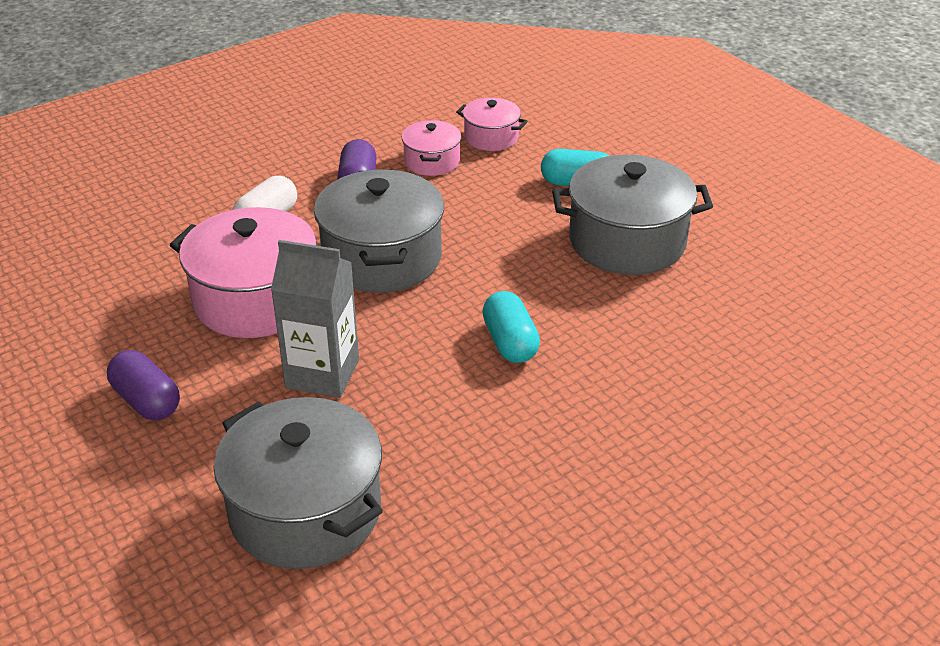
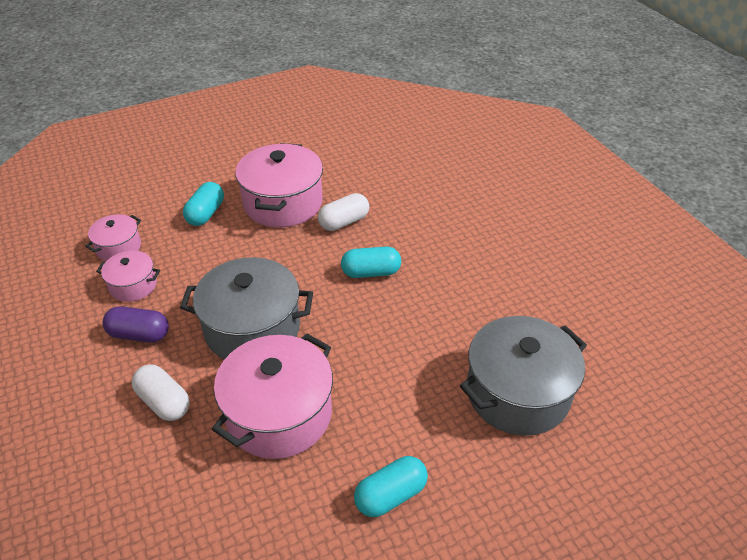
camera: 80 degrees left, 5 degrees up
purple capsule [107,350,180,421] -> turquoise capsule [354,456,428,517]
grey carton [271,240,359,398] -> none
grey pot [552,154,713,275] -> pink pot [235,143,323,227]
none -> white capsule [318,193,369,231]

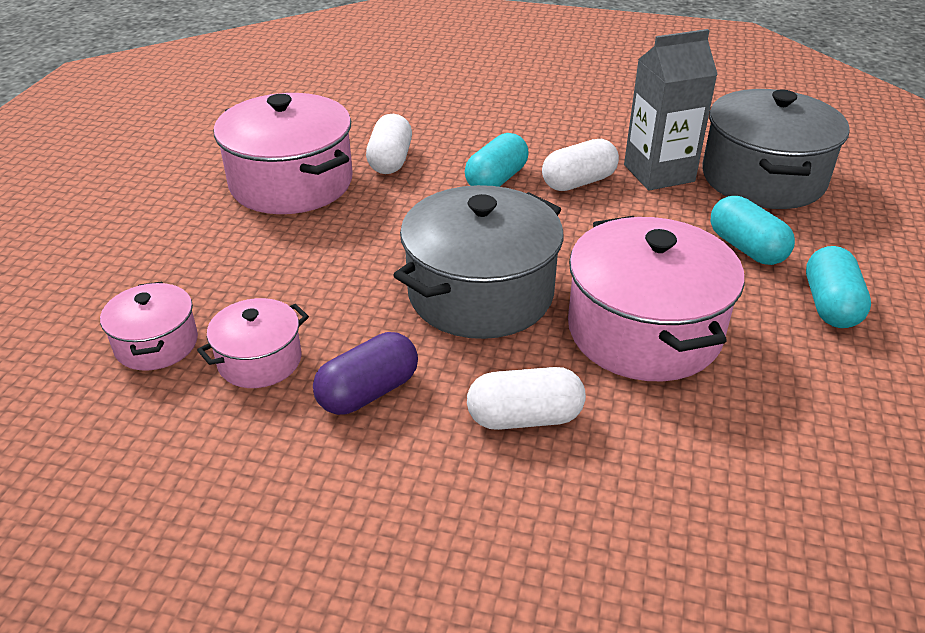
camera: 50 degrees left, 5 degrees down
turquoise capsule [183,182,224,226] -> turquoise capsule moved to [711,196,795,265]
none -> white capsule [542,139,619,191]
none -> grey carton [624,29,718,190]

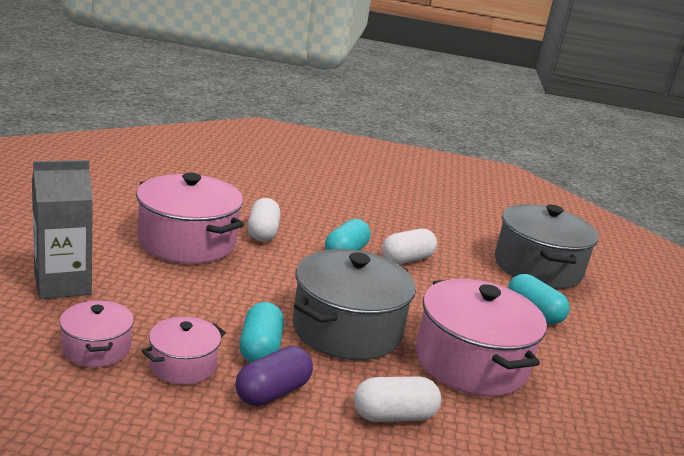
camera: 10 degrees left, 15 degrees down
grey carton [624,29,718,190] -> grey carton moved to [32,160,93,299]
turquoise capsule [806,246,871,328] -> turquoise capsule moved to [239,302,284,363]

